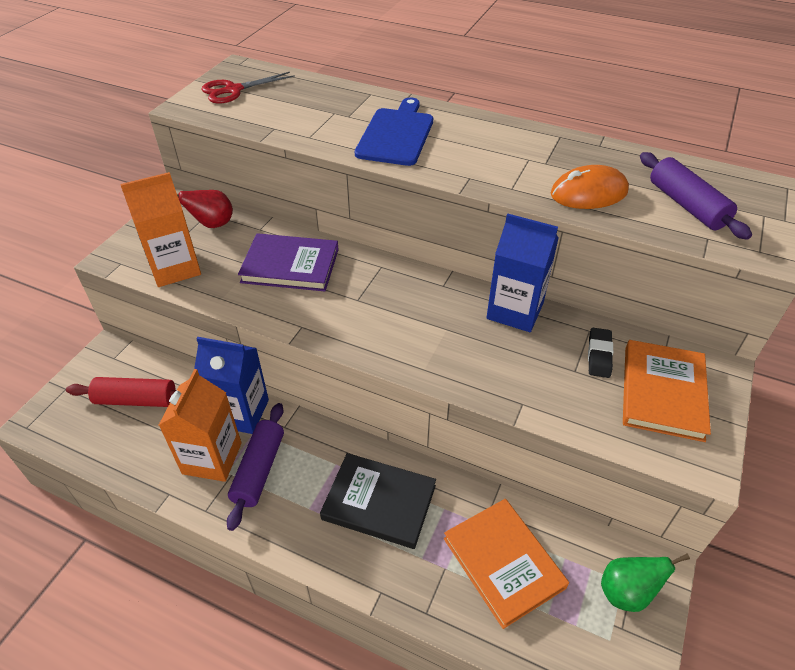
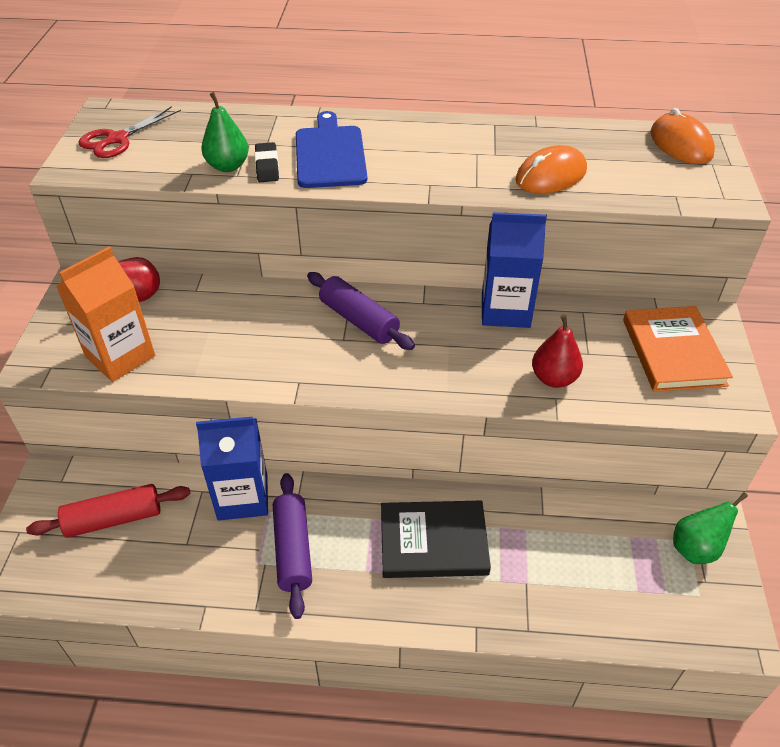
camera: 20 degrees left, 0 degrees up
orange carton [159,369,241,482] -> none
purple book [238,233,339,291] -> none
orange book [444,499,569,629] -> none
black eraser [588,328,613,378] -> black eraser moved to [255,142,279,182]
purple rolling pin [640,152,752,240] -> purple rolling pin moved to [307,272,415,350]
none -> green pear [201,92,249,172]
none -> red pear [532,314,583,388]
none -> orange mouse [651,108,715,164]

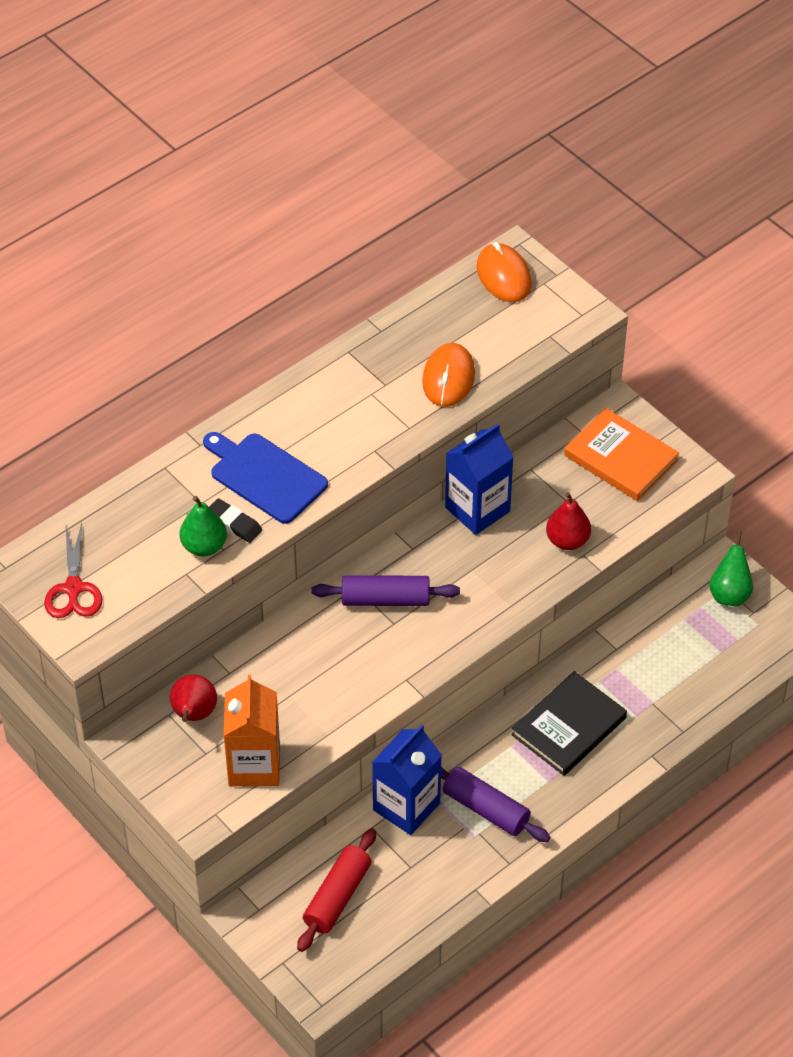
camera: 45 degrees left, 5 degrees up
orange mouse [651,108,715,164] -> orange mouse turned 45 degrees clockwise [477,242,532,302]

